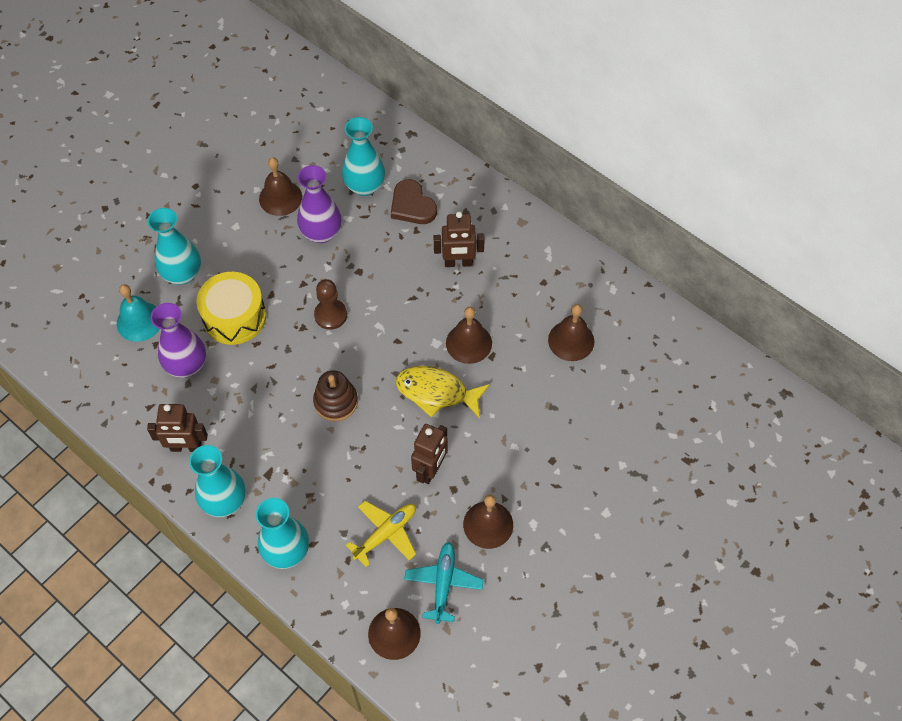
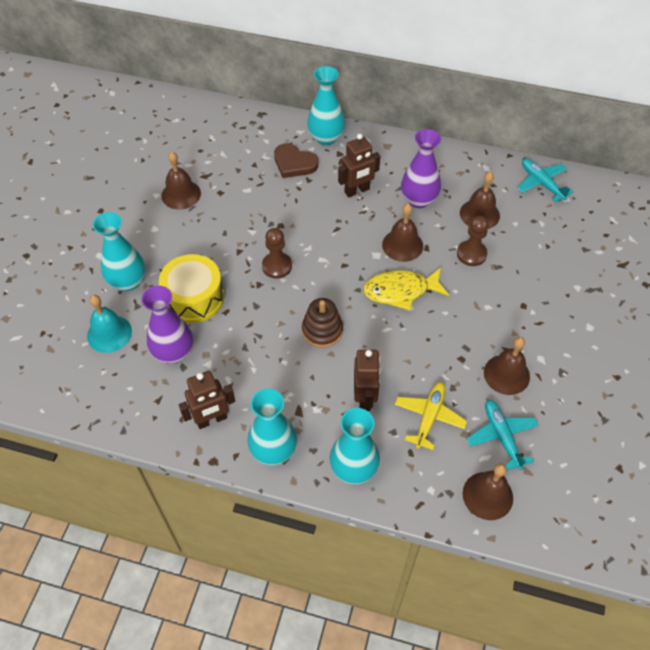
camera: 25 degrees left, 5 degrees down
purple vase [297,165,342,243] -> purple vase moved to [401,129,441,208]
turquoise vase [342,117,385,196] -> turquoise vase moved to [307,66,345,145]
brown robot [411,424,448,484] -> brown robot moved to [354,350,381,411]
none -> brown pawn [457,216,489,266]
none -> turquoise plane [517,158,573,202]

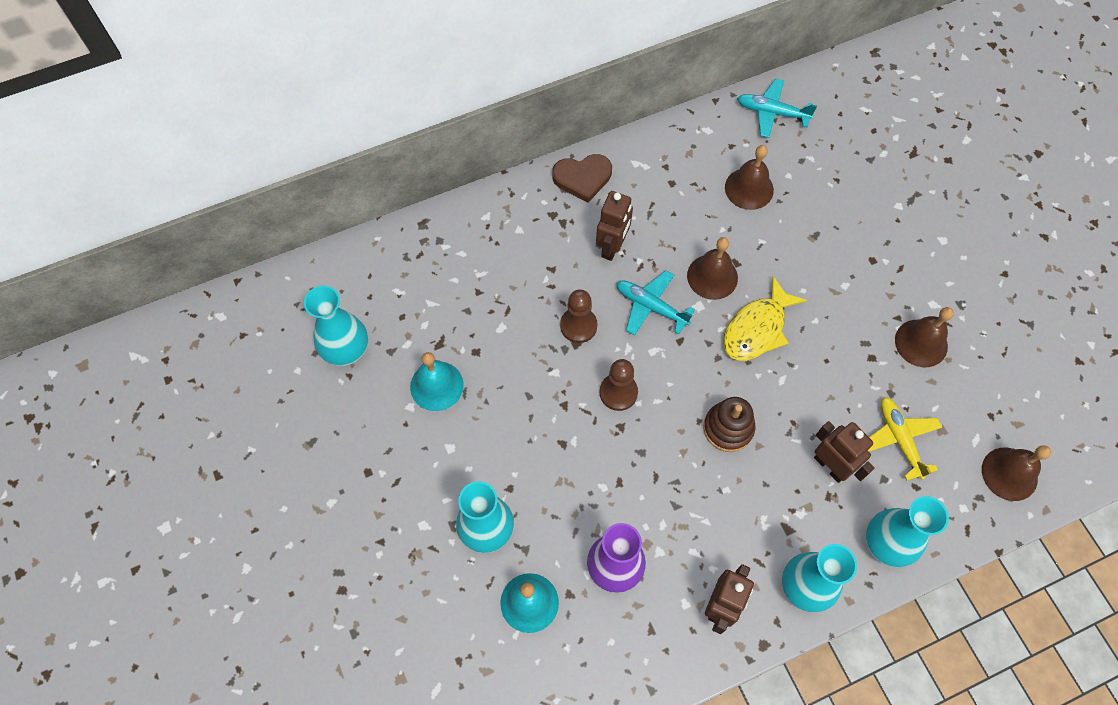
camera: 40 degrees left, 10 degrees up
yellow drum [159,254,224,323] -> none
brown bell [161,151,201,210] -> turquoise bell [410,352,464,411]
brown heart [274,143,318,178] -> brown heart moved to [552,154,612,203]
turquoise vase [307,66,345,145] -> turquoise vase moved to [304,286,368,366]
purple vase [401,129,441,208] -> none
brown pawn [457,216,489,266] -> brown pawn moved to [560,289,598,343]
turquoise plane [467,400,539,470] -> turquoise plane moved to [616,270,695,336]

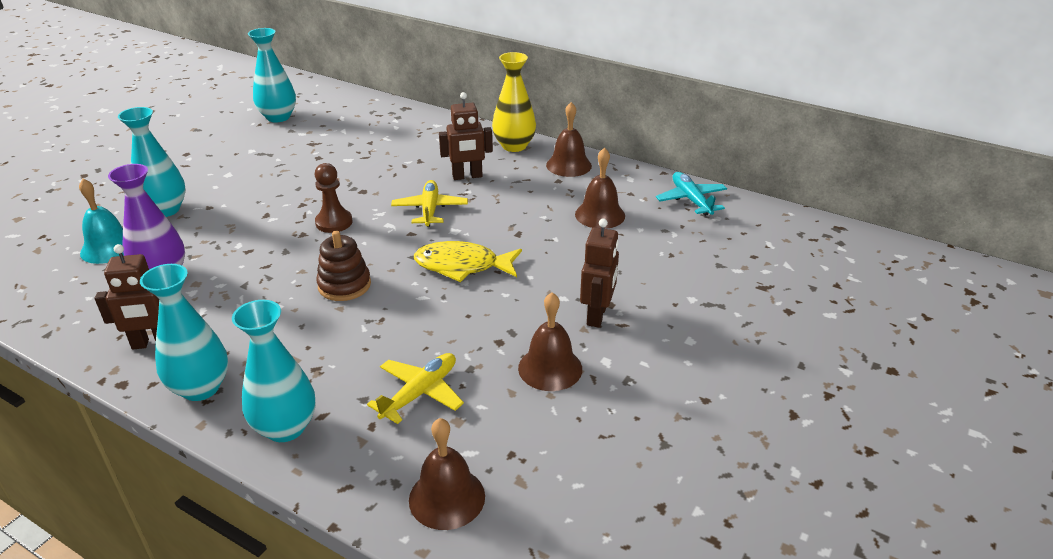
camera: 55 degrees right, 30 degrees down
turquoise bell [410,352,464,411] -> none
brown heart [552,154,612,203] -> yellow vase [492,52,536,152]
brown pawn [560,289,598,343] -> none
turquoise plane [616,270,695,336] -> yellow plane [391,180,468,227]
brown bell [687,237,738,300] -> brown bell moved to [546,102,592,177]
brown robot [814,421,875,483] -> brown robot moved to [580,219,619,328]

